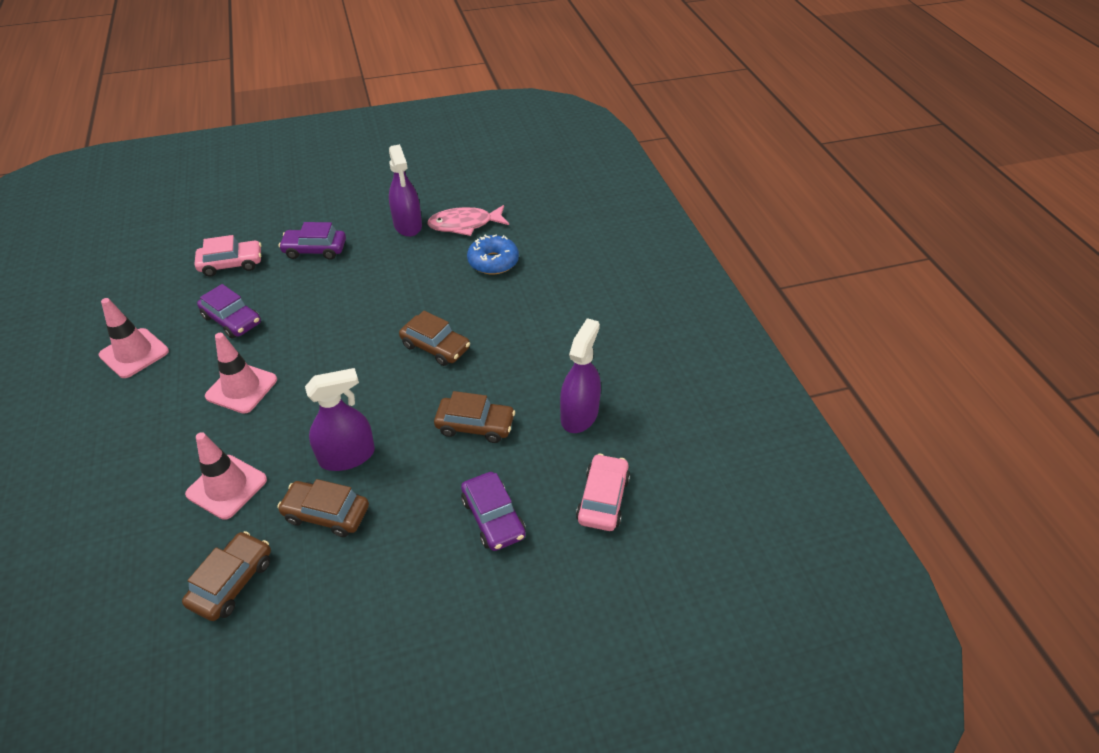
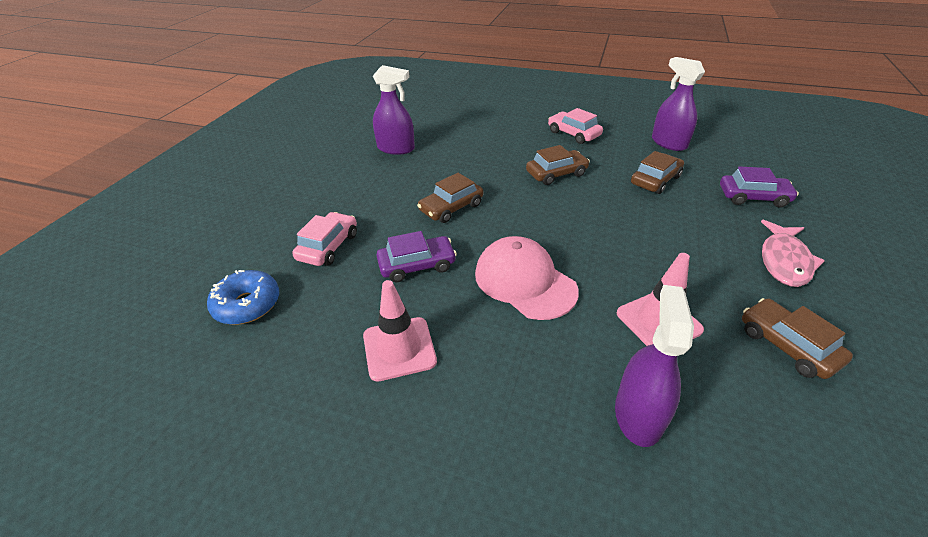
camera: 55 degrees left, 5 degrees down
pink traffic cone [205,333,277,414] -> pink cap [475,236,579,320]
brown car [277,479,369,537] -> brown car moved to [417,173,483,223]
purple car [279,222,346,260] -> none
purple spray bottle [305,368,375,471] -> purple spray bottle moved to [615,285,694,447]
pink fish [427,205,509,236] -> pink fish moved to [761,220,825,287]
blue donut [467,235,519,275] -> blue donut moved to [207,270,279,325]
pink car [576,454,630,531] -> pink car moved to [548,108,603,144]

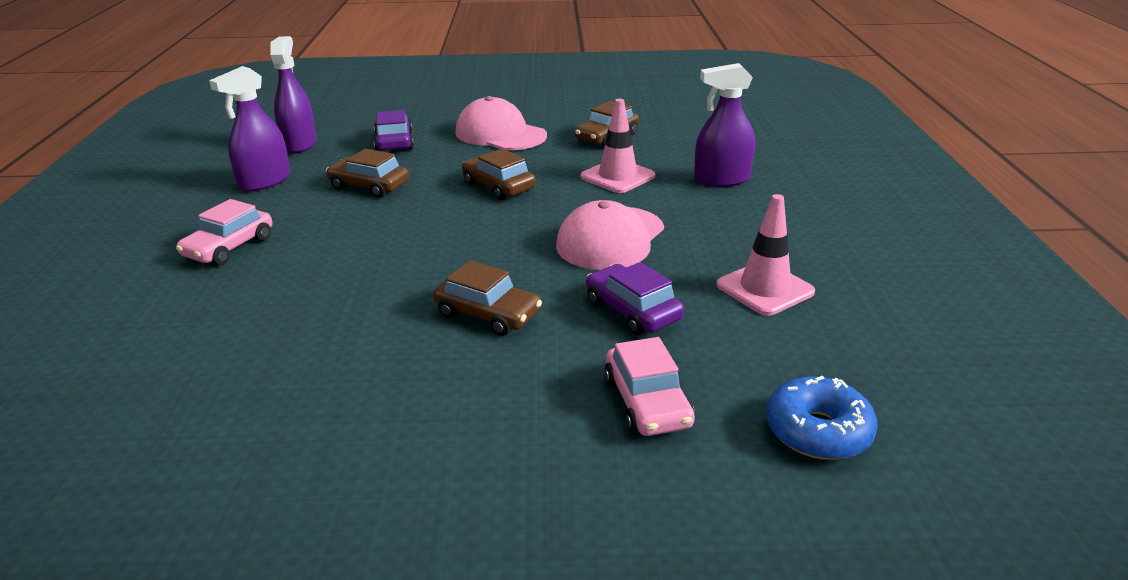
camera: 110 degrees left, 10 degrees down
pink car [292,212,357,266] -> pink car turned 105 degrees counterclockwise [604,337,695,436]
purple spray bottle [373,65,415,155] -> purple spray bottle moved to [270,36,317,153]
brown car [526,145,590,185] -> brown car moved to [462,149,536,200]
pink fish [761,220,825,287] -> pink cap [455,96,547,150]

